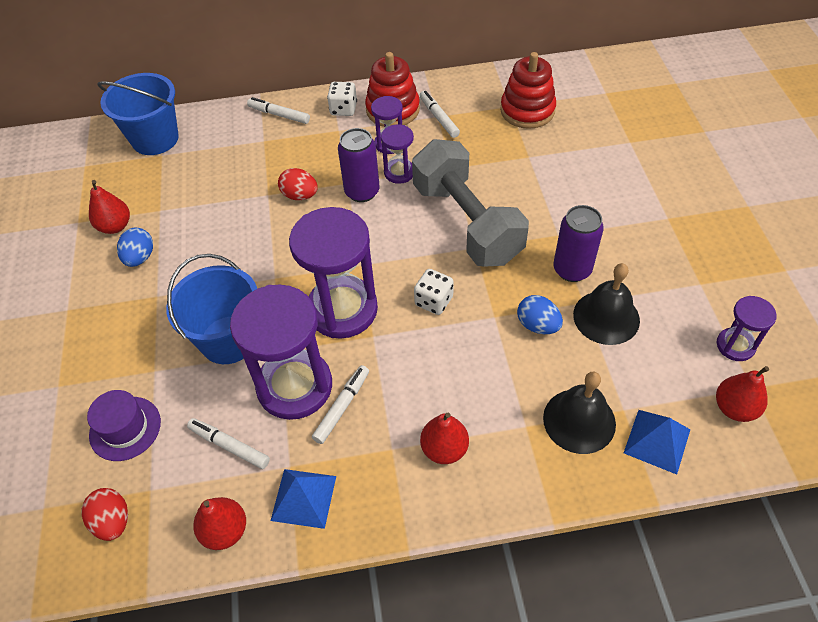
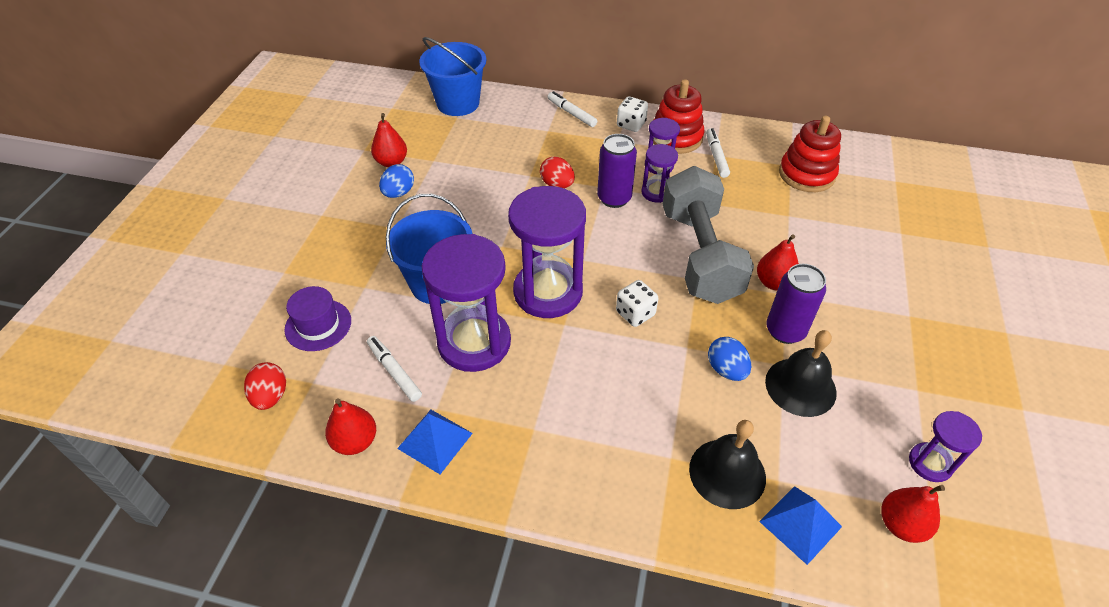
camera: 20 degrees right, 5 degrees down
white marker [312,365,369,444] -> none
red pear [420,413,469,464] -> red pear moved to [757,234,799,290]

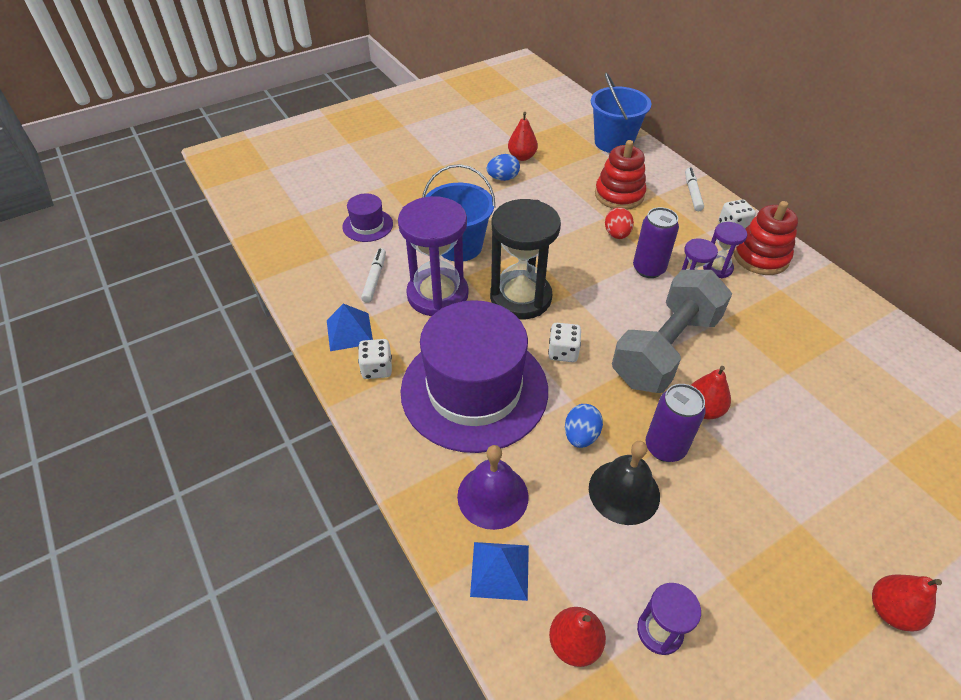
camera: 45 degrees right, 0 degrees up
red egg [244,362,286,410] -> none
red pear [325,399,376,455] -> red pear moved to [872,574,942,632]
purple hourglass [508,186,586,318] -> black hourglass [490,199,561,319]
black bell [689,420,766,509] -> purple bell [457,445,529,530]
white marker [706,128,730,178] -> none
red stacking toy [779,116,841,192] -> red stacking toy moved to [595,140,646,210]
none -> white dice [358,339,392,379]
none -> purple hat [400,300,548,453]

